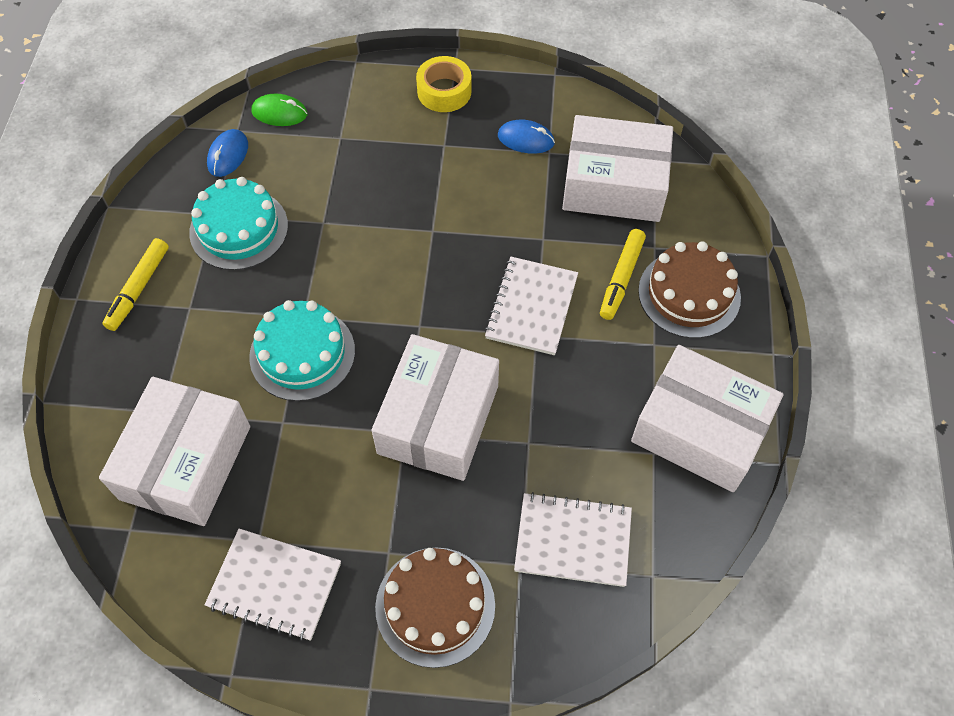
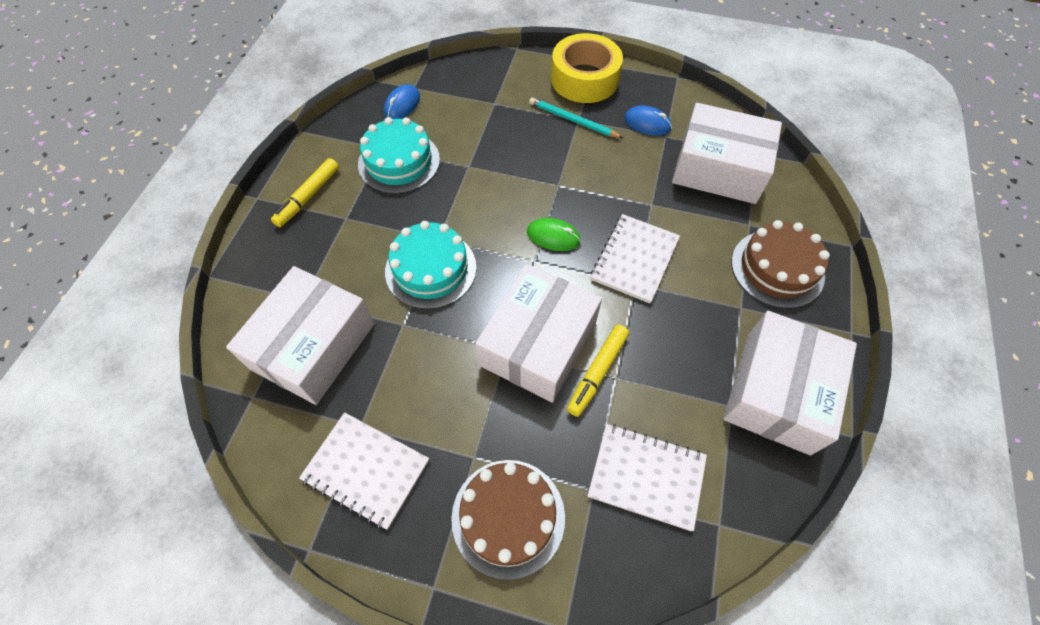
camera: 10 degrees right, 0 degrees up
green mouse [251,94,307,126] -> green mouse moved to [527,218,581,251]
yellow tape [416,56,472,112] -> yellow tape [551,33,623,103], size x1.52
yellow marker [600,229,646,320] -> yellow marker moved to [567,325,629,417]
white box [631,345,784,492] -> white box turned 75 degrees clockwise [723,311,857,455]
none -> turquoise pencil [529,97,623,138]

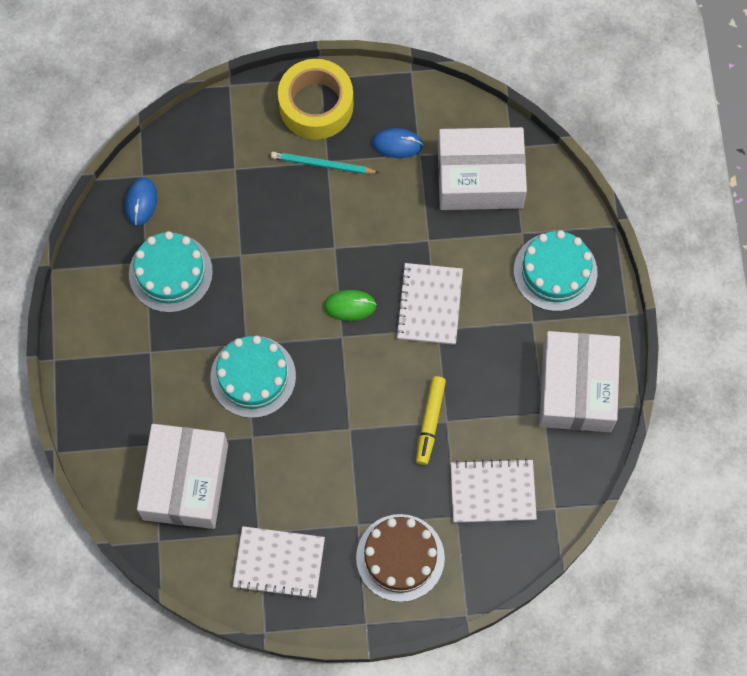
camera: 20 degrees left, 10 degrees up
yellow marker [271,158,339,227] -> none
white box [476,264,602,403] -> none
brown cake [731,220,830,309] -> turquoise cake [514,230,598,311]

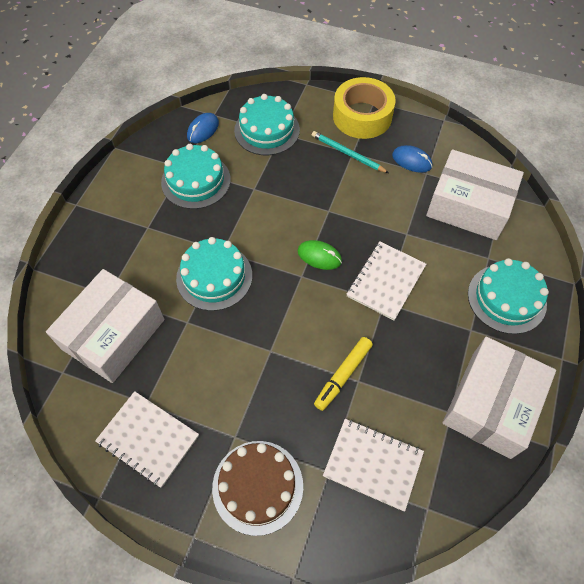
camera: 25 degrees right, 10 degrees down
none -> turquoise cake [234,94,300,156]

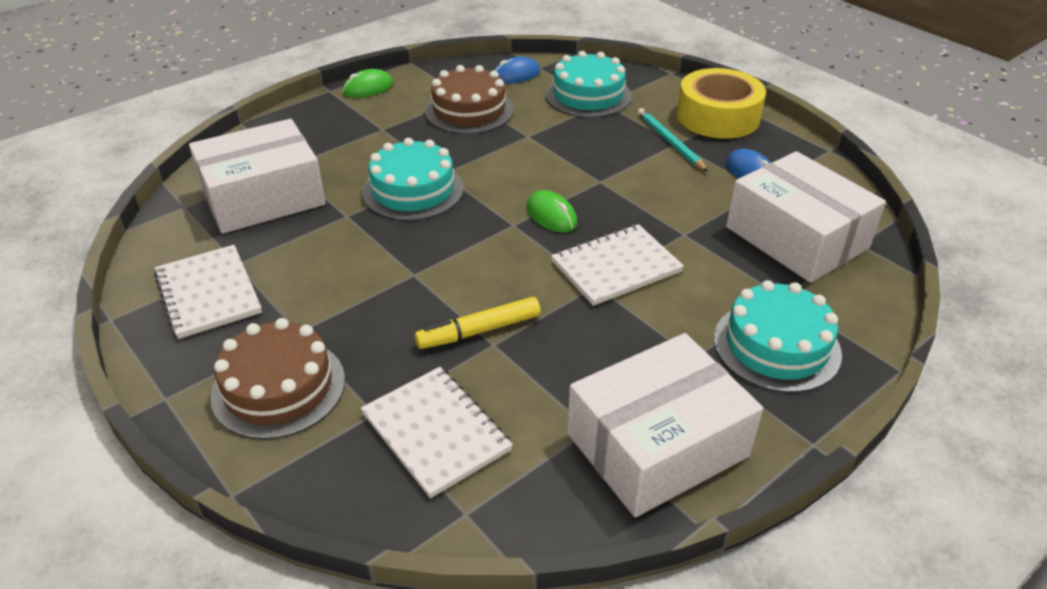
camera: 30 degrees right, 20 degrees down
turquoise cake [161,144,231,209] -> brown cake [425,65,514,134]
none -> green mouse [343,69,393,98]

